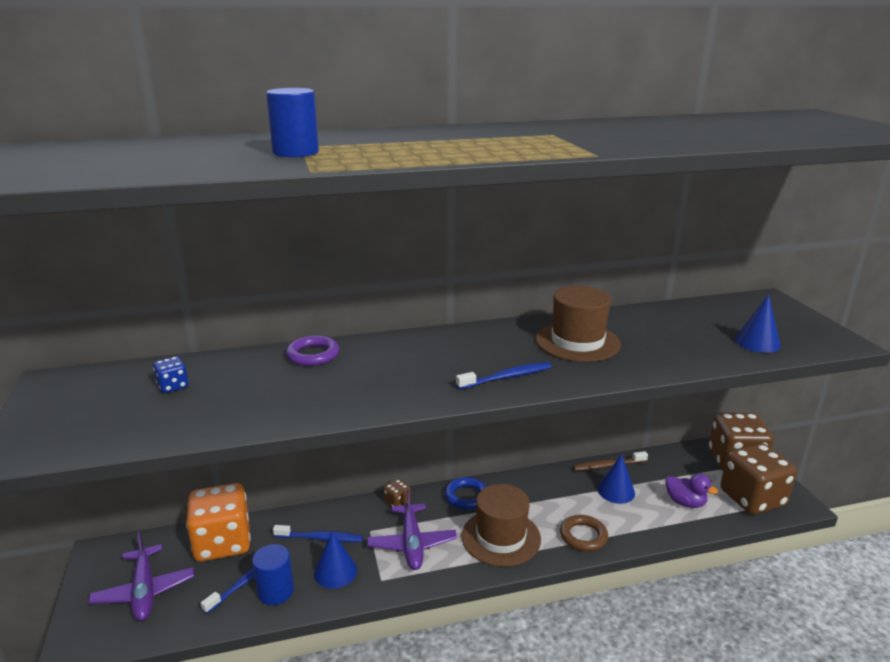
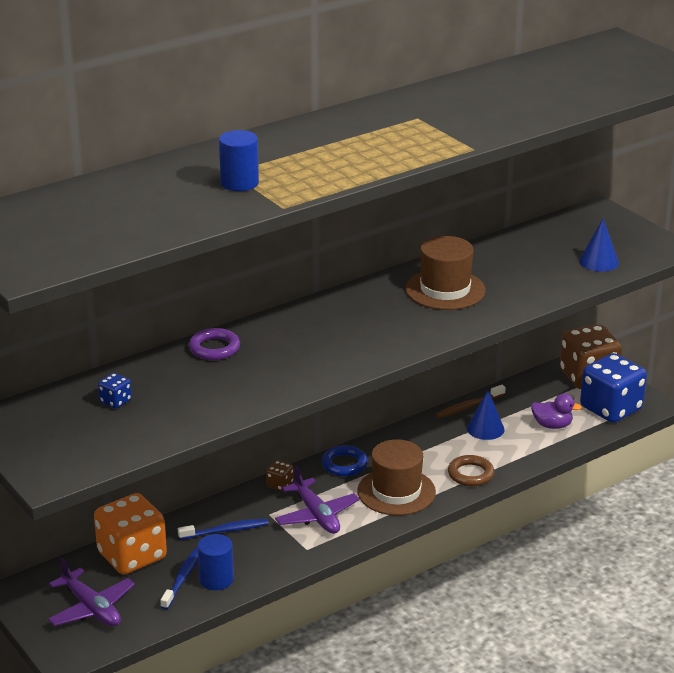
camera: 20 degrees left, 5 degrees up
blue cone [314,531,357,588] -> none
blue toothbrush [456,362,551,389] -> none
brown dice [720,443,797,515] -> blue dice [580,353,647,423]

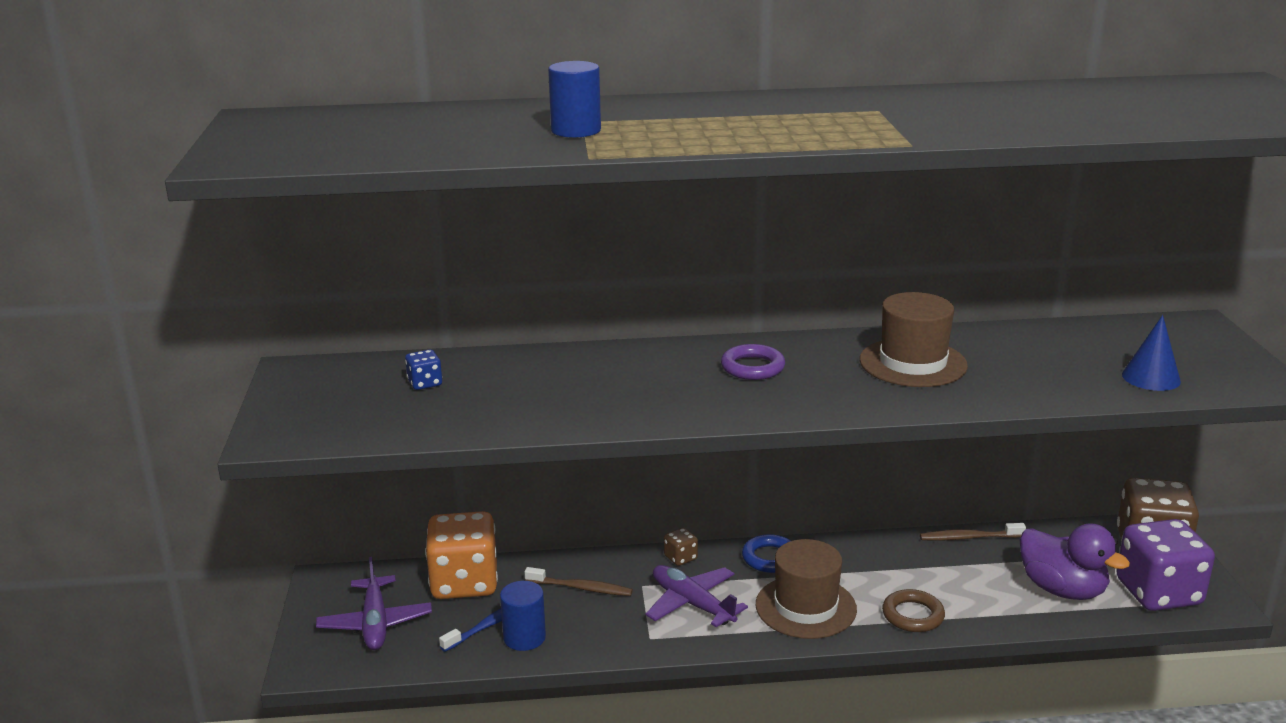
camera: 30 degrees right, 5 degrees down
blue toothbrush [178,519,269,540] -> brown toothbrush [525,567,633,596]
purple ring [189,328,240,360] -> purple ring moved to [721,344,785,380]
purple plane [275,466,359,534] -> purple plane turned 135 degrees clockwise [646,565,748,627]
blue cone [467,390,505,440] -> none
purple duck [531,393,582,429] -> purple duck [1020,523,1130,600], size x1.65
blue dice [580,353,647,423] -> purple dice [1116,519,1215,611]

